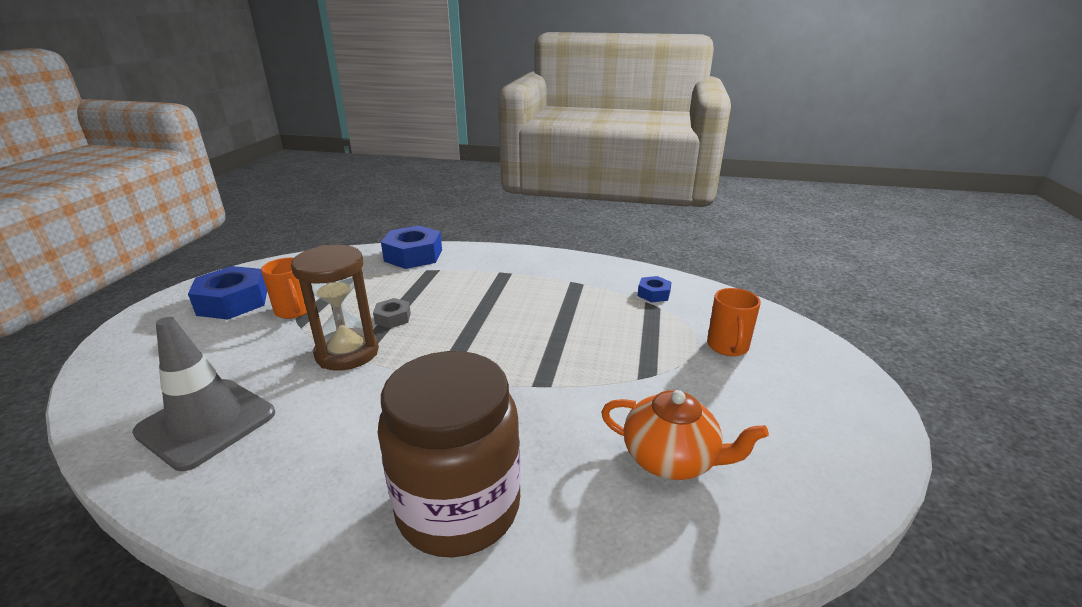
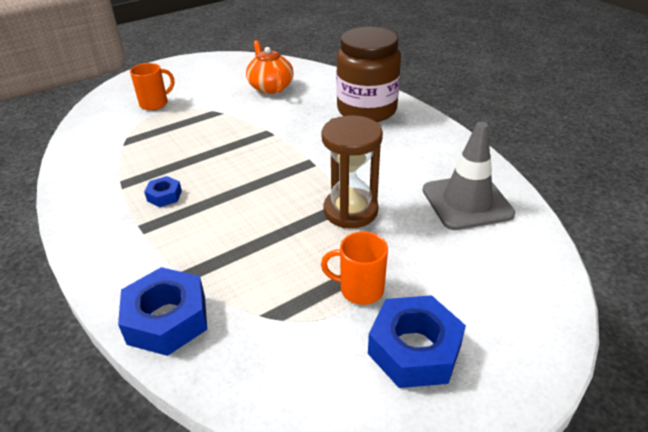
camera: 135 degrees left, 10 degrees up
orange mug [261,258,307,319] -> orange mug turned 90 degrees counterclockwise [321,232,388,305]
grey nut [373,298,411,328] -> none
blue nut [638,276,672,302] -> blue nut moved to [144,176,182,207]

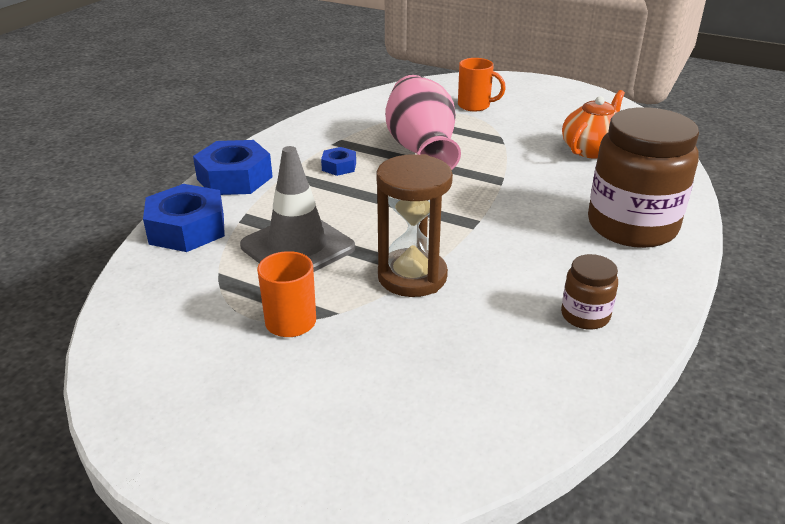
camera: 60 degrees right, 5 degrees down
blue nut [368,295,466,388] -> blue nut moved to [193,140,273,195]
grey traffic cone [423,122,515,230] -> grey traffic cone moved to [240,146,355,272]
none -> pink vase [385,75,461,170]
none -> brown jar [561,254,618,330]

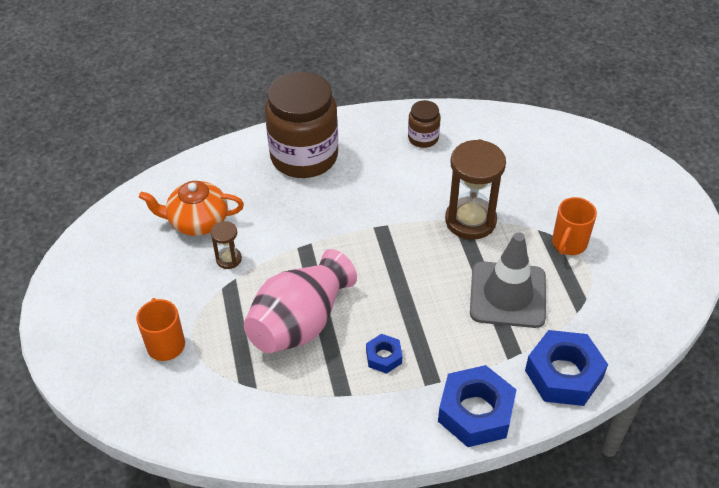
camera: 130 degrees left, 15 degrees up
none -> brown hourglass [211,221,242,269]

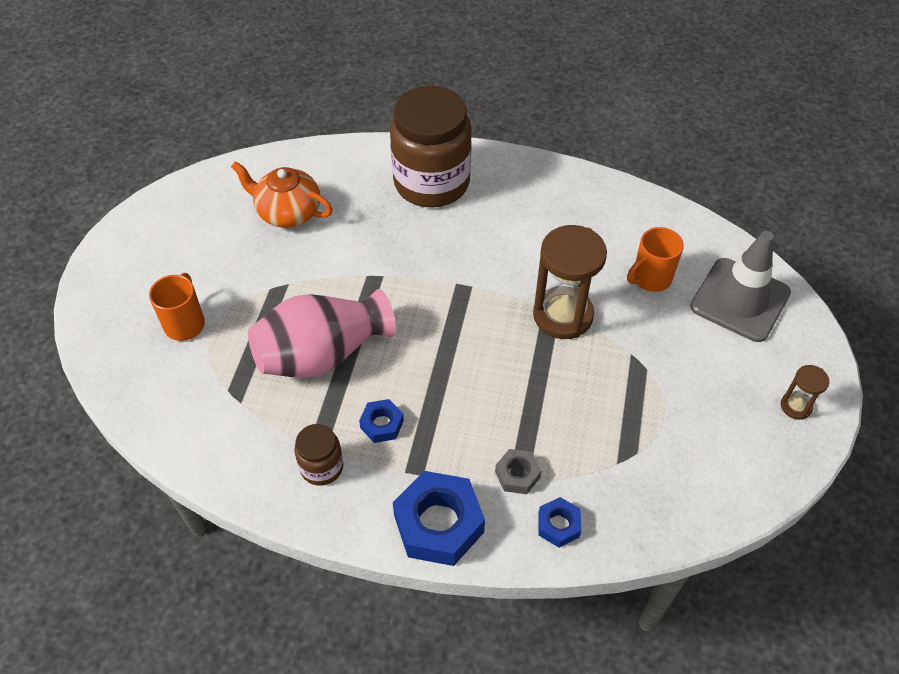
camera: 25 degrees right, 5 degrees up
brown hourglass [211,221,242,269] -> brown hourglass moved to [781,365,829,420]
brown jar [408,100,441,148] -> brown jar moved to [294,424,344,486]
grey traffic cone [470,232,546,328] -> grey traffic cone moved to [690,231,791,342]
blue nut [525,330,608,406] -> blue nut [538,497,581,547], size x0.51
orange mug [552,197,597,255] -> orange mug moved to [627,227,684,292]
none -> grey nut [495,449,541,494]

